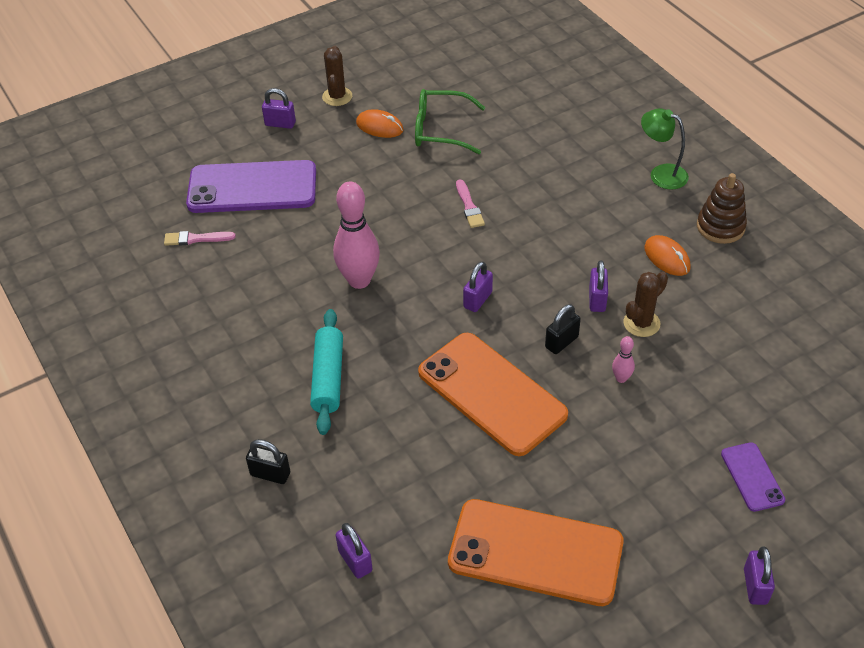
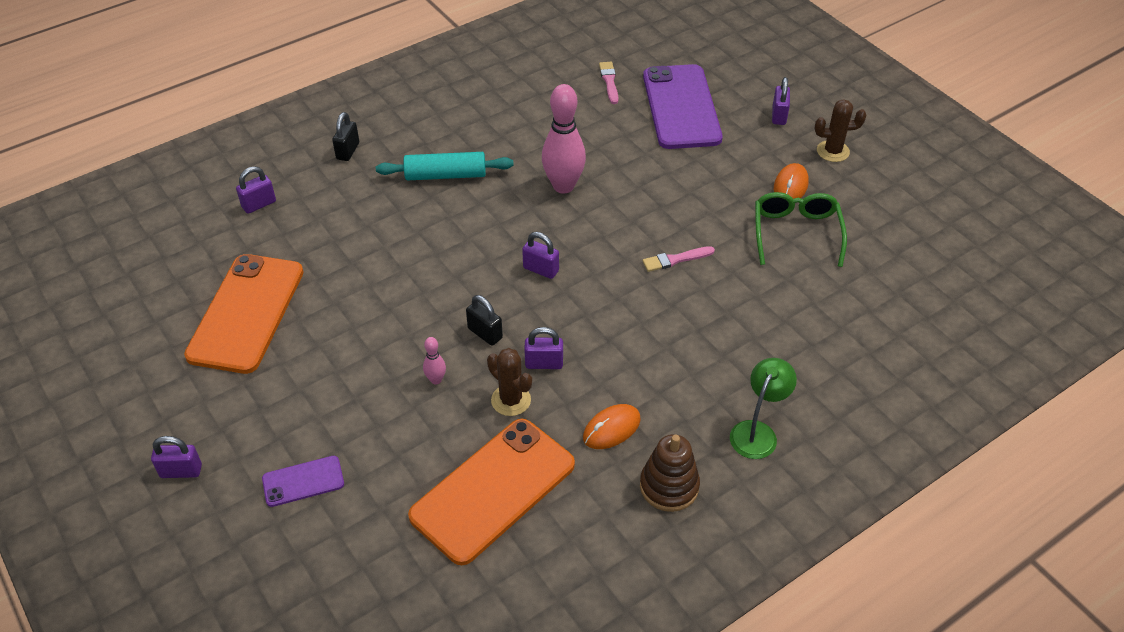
camera: 85 degrees right, 0 degrees up
orange phone [418,333,568,456] -> orange phone moved to [408,419,575,565]

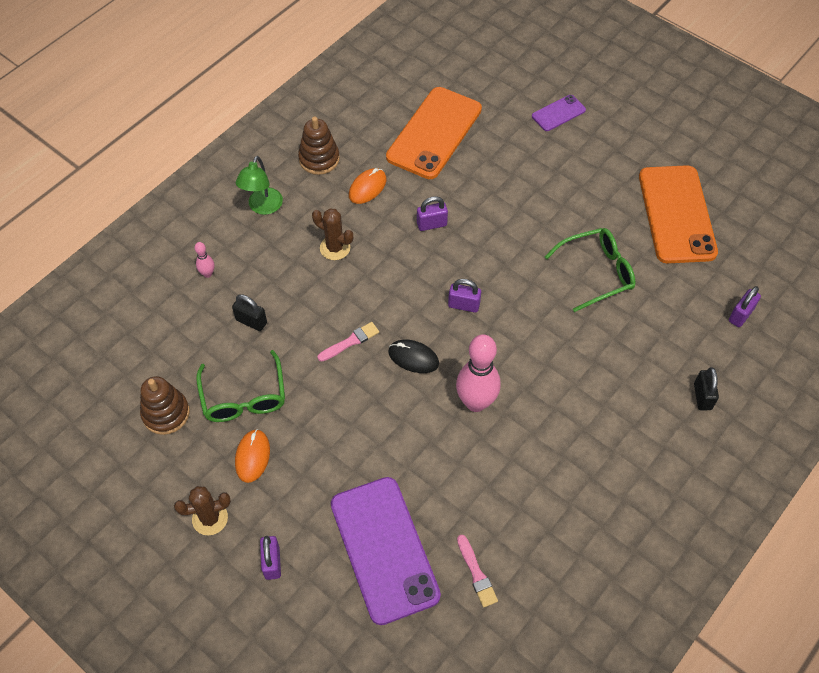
camera: 165 degrees right, 10 degrees up
purple padlock [151,436,202,478] -> none
turquoise rolling pin [376,152,514,180] -> none
pink bowling pin [423,337,446,384] -> pink bowling pin moved to [195,242,214,278]
black padlock [466,295,503,346] -> black padlock moved to [232,294,267,331]
brown cactus [487,348,532,416] -> brown cactus moved to [312,208,353,260]
none -> brown stacking toy [140,376,190,435]
none -> black mouse [388,340,439,373]
none -> green glasses [545,228,635,312]

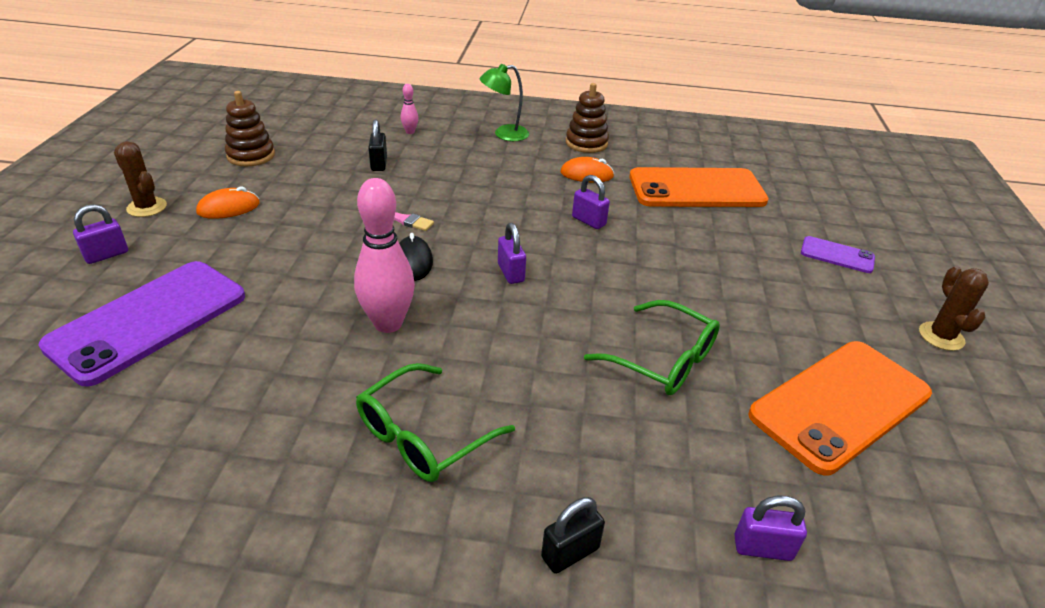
camera: 55 degrees right, 20 degrees down
green glasses [196,350,285,422] -> green glasses moved to [356,363,515,482]
brown cactus [312,208,353,260] -> brown cactus moved to [919,266,989,351]
pink brush [457,535,498,607] -> none

